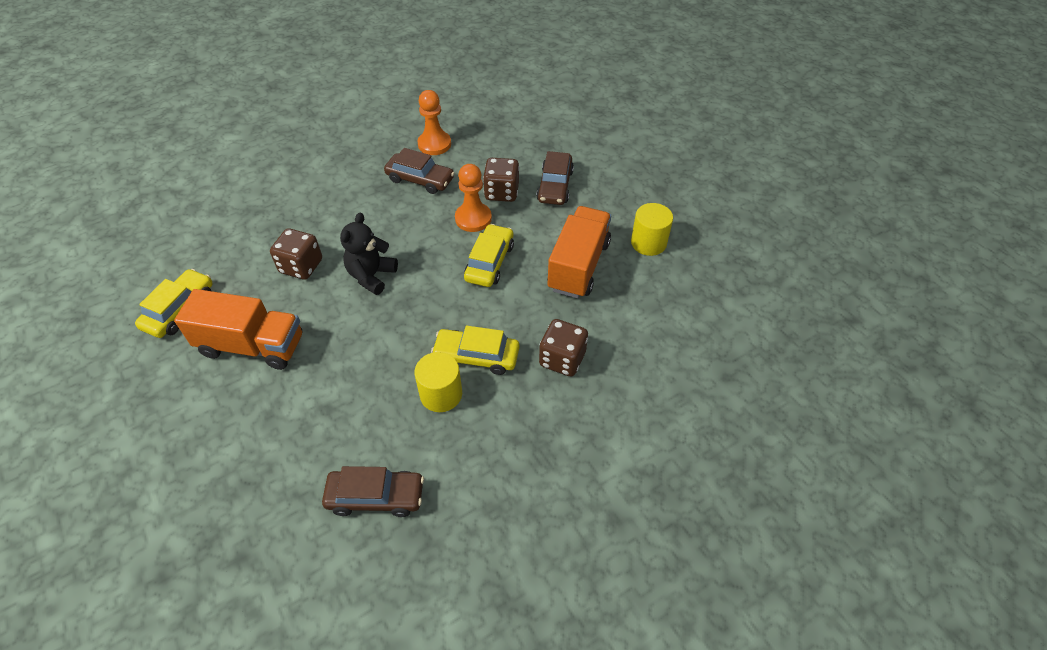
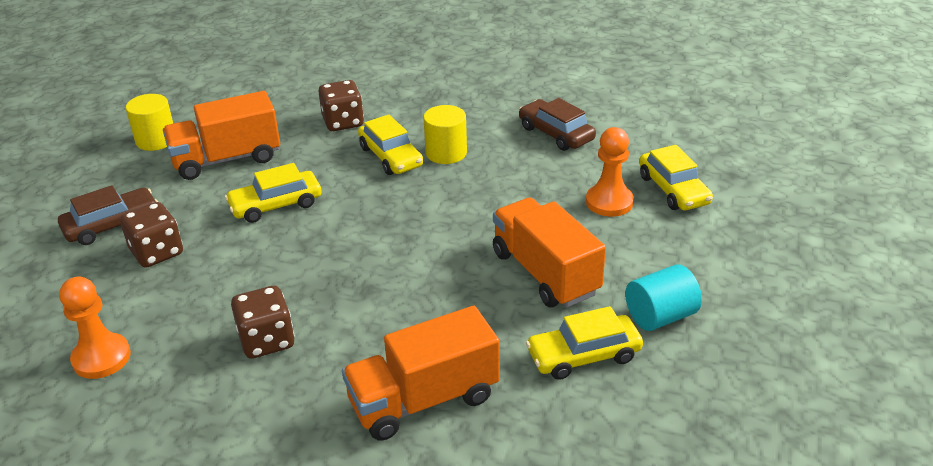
camera: 130 degrees left, 15 degrees down
brown dice [270,228,322,280] -> brown dice moved to [231,286,295,359]
black teddy bear [340,213,398,295] -> none
brown car [384,148,455,194] -> none
orange pawn [455,164,492,232] -> orange pawn moved to [586,127,634,217]
none -> orange truck [342,306,500,441]
none -> turquoise cylinder [625,264,702,331]
none -> yellow car [639,145,713,210]

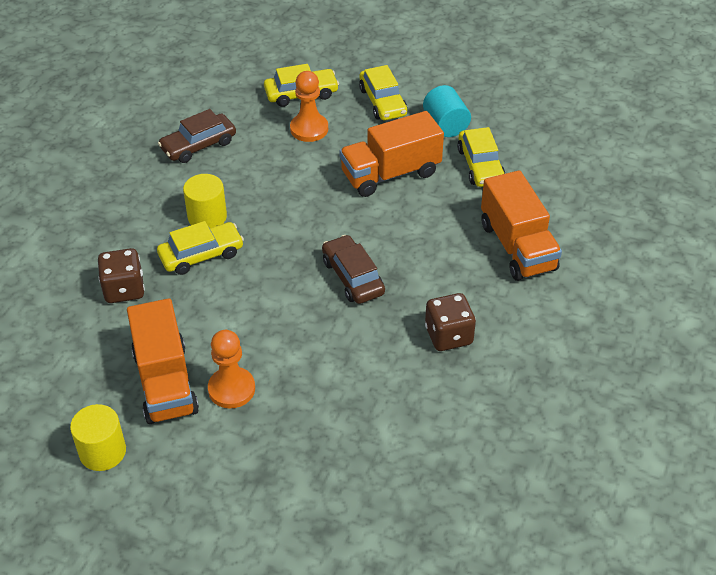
camera: 85 degrees left, 10 degrees up
brown car [58,185,158,245] -> brown car moved to [322,235,385,304]
orange pawn [59,277,131,379] -> orange pawn moved to [208,330,255,409]
brown dice [120,202,183,268] -> none
yellow car [225,163,322,223] -> yellow car moved to [359,65,407,120]

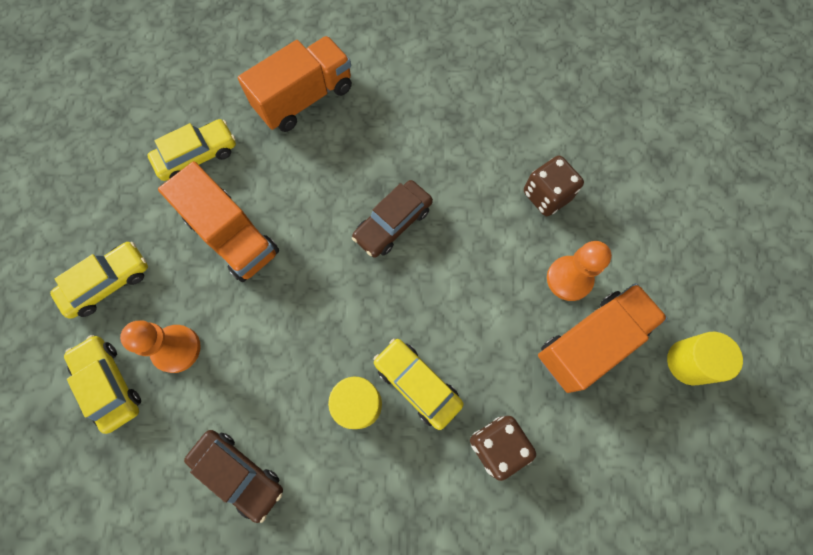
camera: 110 degrees left, 25 degrees up
turquoise cylinder [423,85,471,137] -> none
brown dice [425,293,476,351] -> brown dice moved to [524,155,584,216]

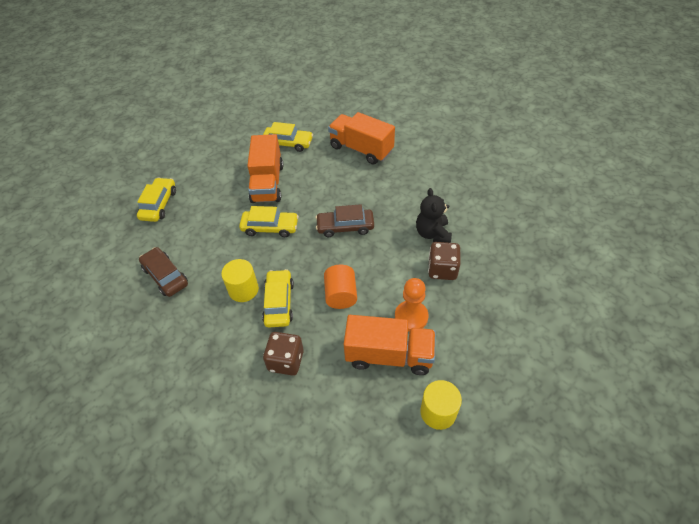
camera: 45 degrees right, 20 degrees down
yellow car [50,242,148,319] -> yellow car moved to [239,206,299,237]
orange pawn [120,320,201,373] -> none
brown car [184,430,283,523] -> brown car turned 150 degrees clockwise [139,247,188,297]
orange truck [238,36,352,132] -> orange truck turned 150 degrees counterclockwise [328,112,395,165]
none -> orange cylinder [324,265,357,309]
none -> black teddy bear [416,188,452,243]

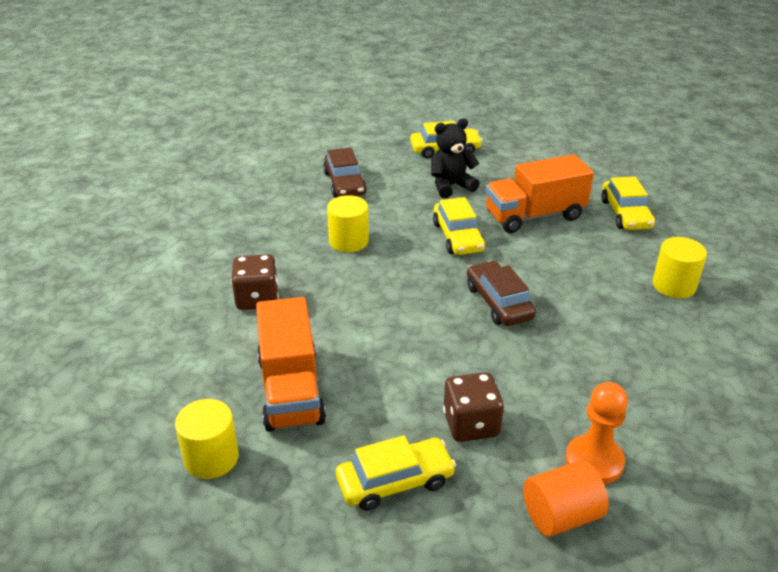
camera: 70 degrees right, 15 degrees down
brown car [139,247,188,297] -> brown car turned 135 degrees clockwise [323,147,367,198]
yellow car [262,269,294,327] -> yellow car moved to [336,435,456,511]
orange cylinder [324,265,357,309] -> orange cylinder moved to [523,460,609,537]
orange truck [328,112,395,165] -> yellow cylinder [652,237,707,298]
orange pawn [395,278,429,332] -> orange pawn moved to [566,382,628,484]
black teddy bear [416,188,452,243] -> black teddy bear moved to [431,118,480,198]

